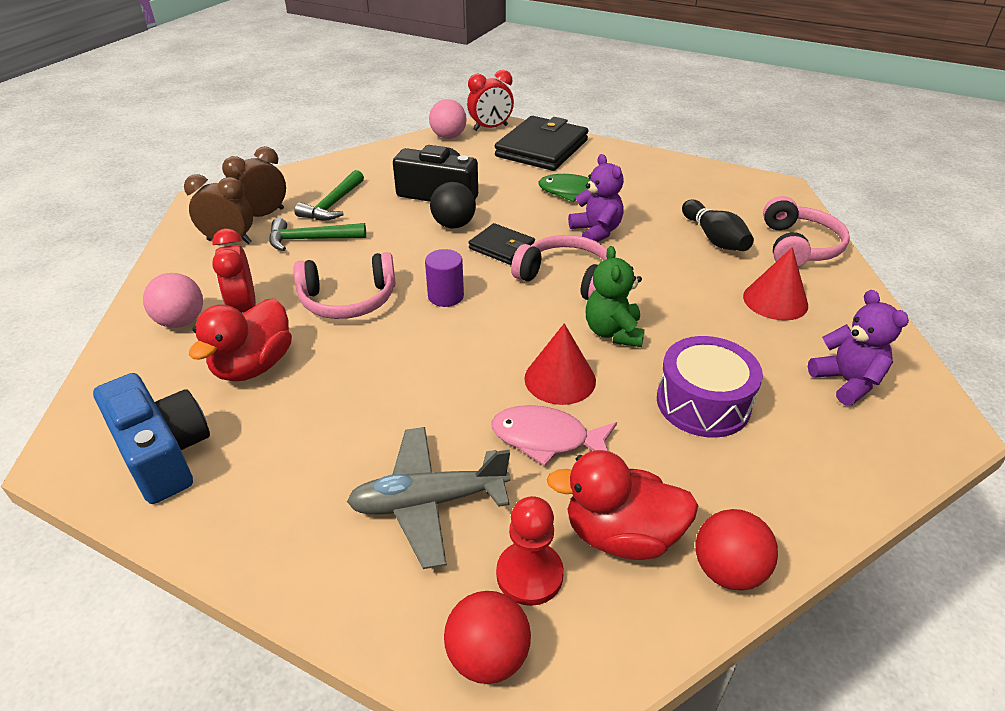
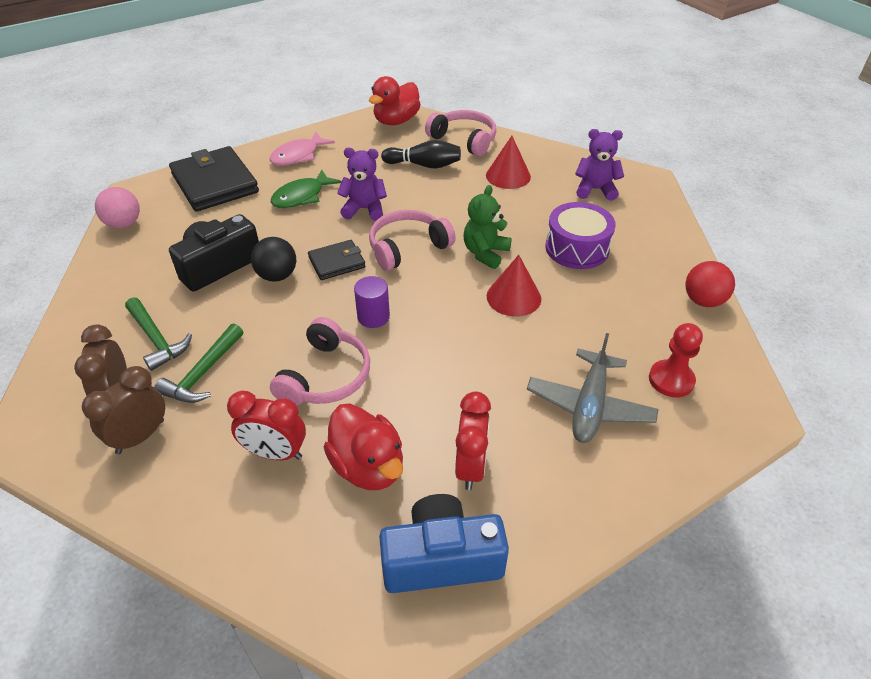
camera: 60 degrees left, 5 degrees up
pink ball [143,273,203,328] -> none
red ball [444,591,531,684] -> none
red clock [467,70,514,131] -> red clock moved to [455,391,491,490]
pink fish [491,405,617,466] -> pink fish moved to [270,132,335,166]
red duck [546,450,699,560] -> red duck moved to [369,76,421,125]
green teddy bear [586,246,645,347] -> green teddy bear turned 90 degrees clockwise [464,185,512,269]

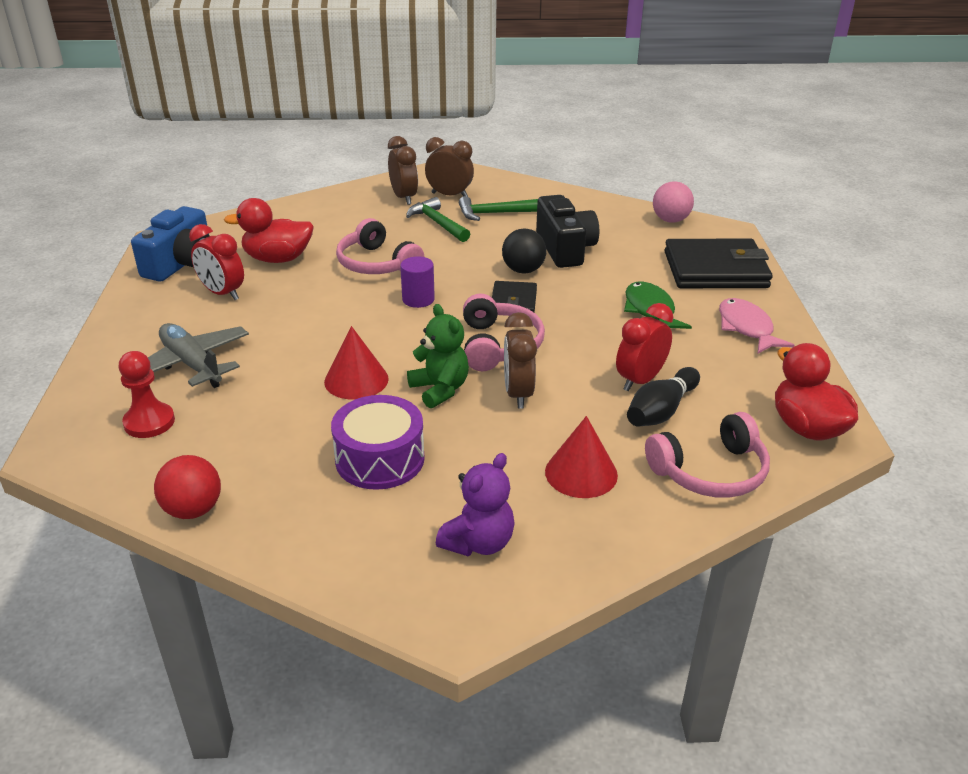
camera: 120 degrees right, 10 degrees down
red clock [227,391,306,460] -> red clock moved to [616,303,673,391]
purple teddy bear [337,148,387,221] -> none
none -> brown clock [504,312,537,409]

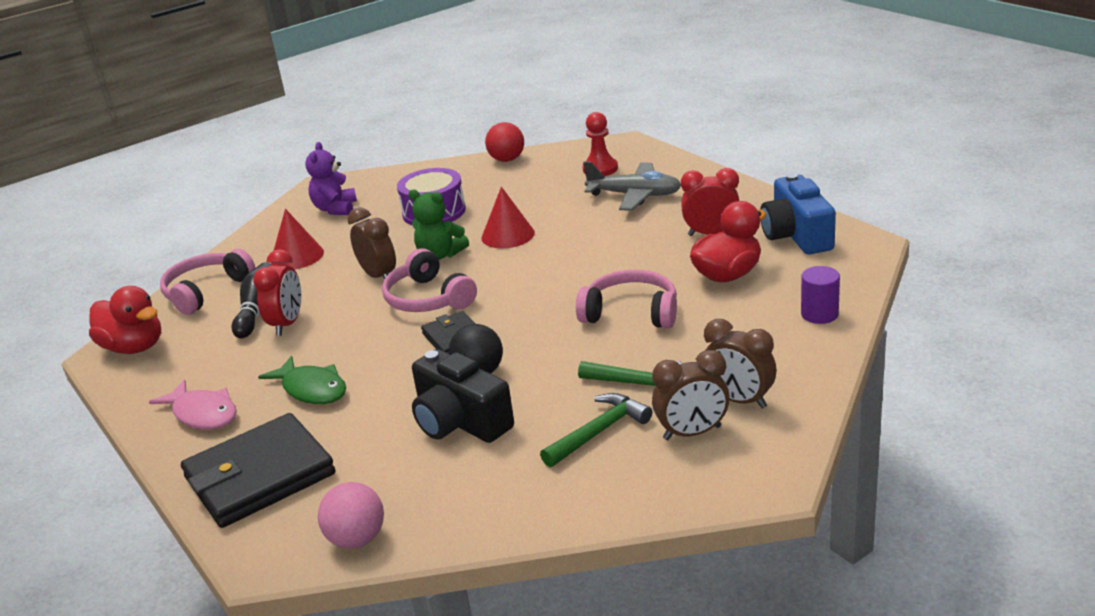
camera: 150 degrees right, 5 degrees down
purple cylinder [400,256,435,308] -> purple cylinder moved to [801,266,840,324]

